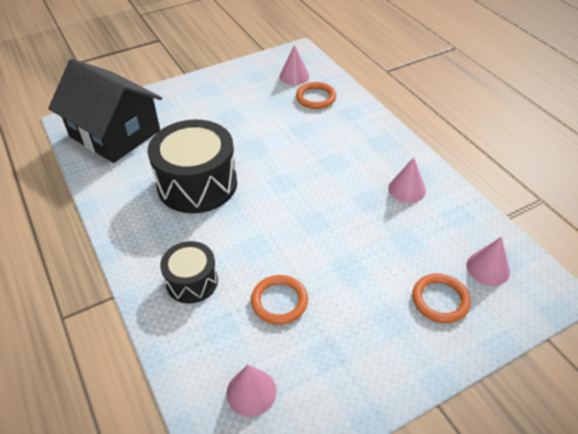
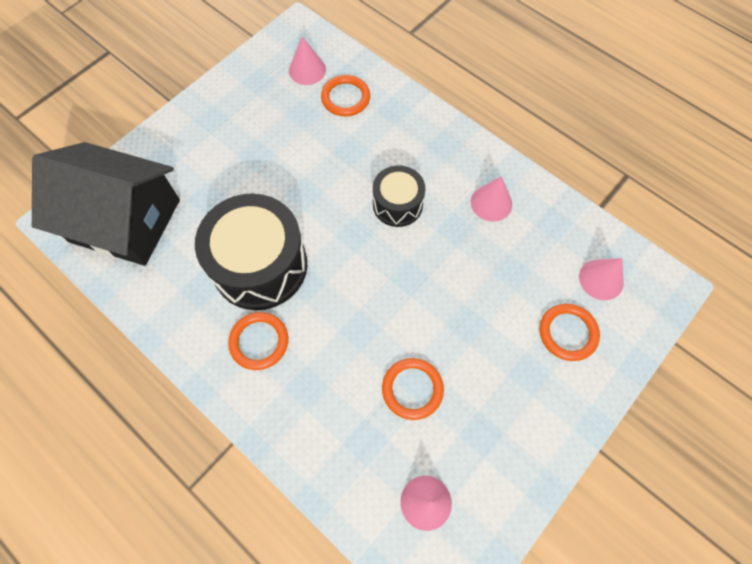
camera: 20 degrees left, 20 degrees up
black drum [160,241,218,304] -> black drum moved to [373,166,425,227]
none -> orange ring [228,312,288,370]

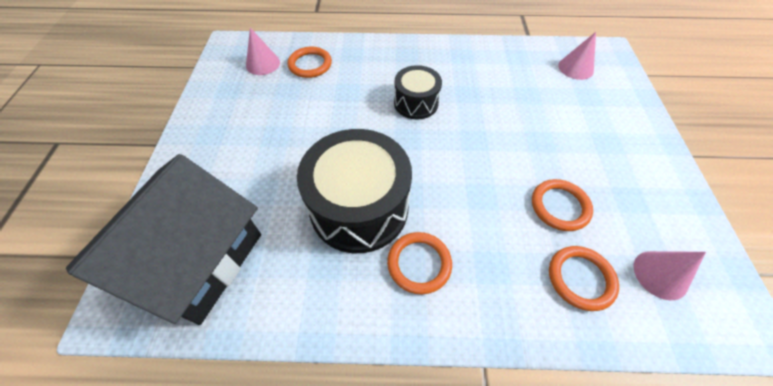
camera: 40 degrees left, 10 degrees down
black house [32,142,180,266] -> black house turned 45 degrees counterclockwise [66,154,261,325]
pink cone [471,176,512,222] -> none
orange ring [540,304,600,361] -> orange ring moved to [549,246,619,311]

